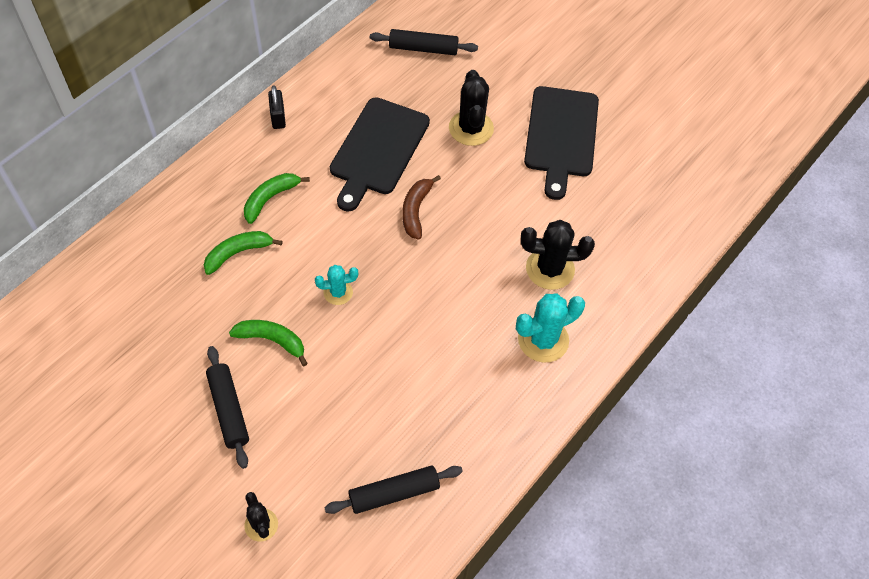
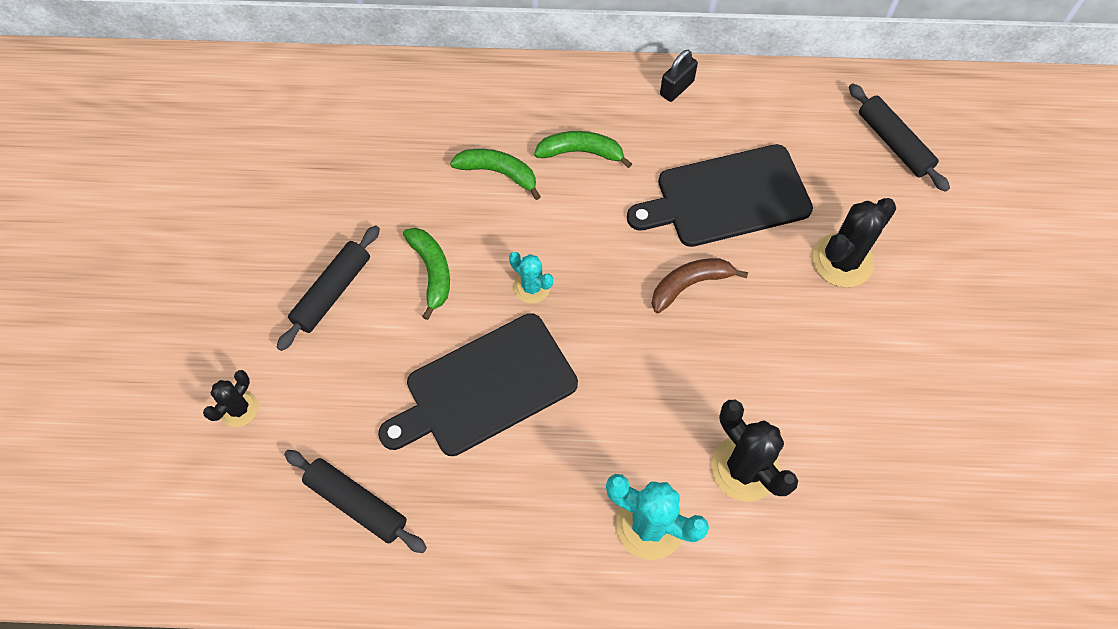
camera: 55 degrees right, 5 degrees up
black cutting board [524,86,599,200] -> black cutting board moved to [378,313,578,456]

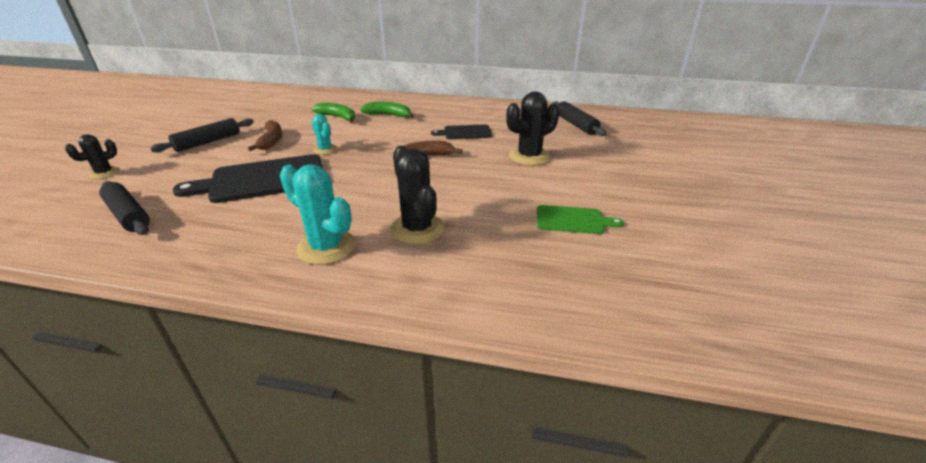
camera: 10 degrees right, 30 degrees down
green banana [403,228,450,320] -> brown banana [248,120,282,151]
black cutting board [627,144,813,247] -> black cutting board [431,125,492,139], size x0.53
black padlock [660,50,698,102] -> none
none -> green cutting board [537,205,624,234]

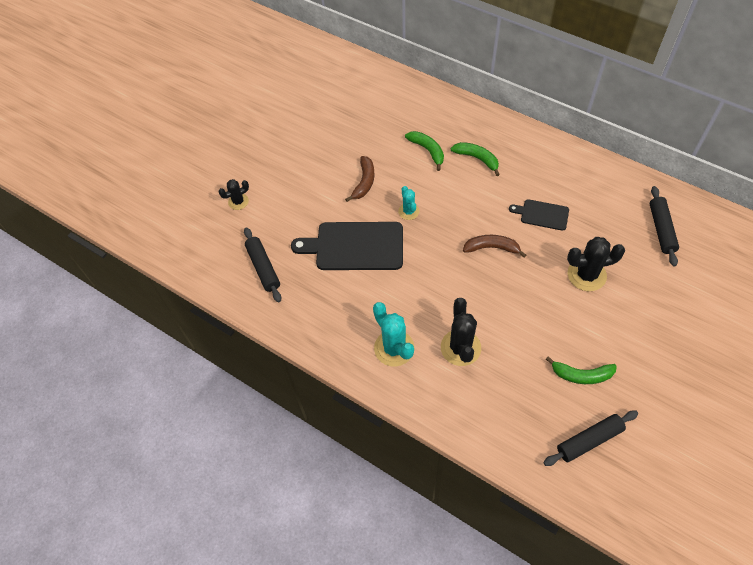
camera: 25 degrees right, 25 degrees up
black rolling pin [150,118,254,152] -> black rolling pin moved to [543,411,638,466]
green cutting board [537,205,624,234] -> green banana [546,356,617,384]

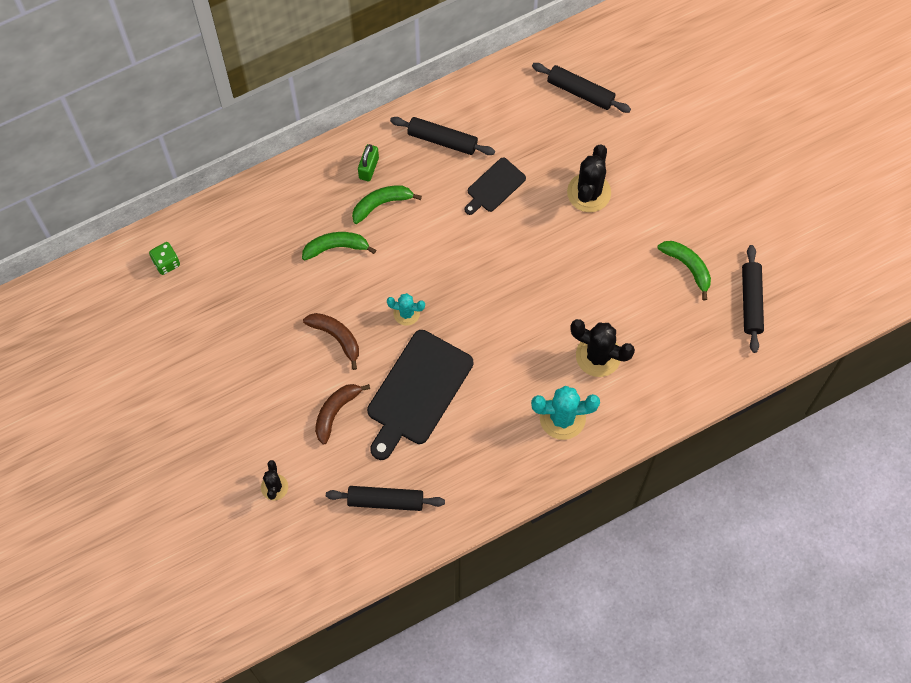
camera: 65 degrees left, 10 degrees up
brown banana [463,235,526,257] -> brown banana moved to [315,384,370,445]
green banana [546,356,617,384] -> green banana turned 75 degrees counterclockwise [658,241,711,300]
none -> green dice [149,242,180,275]
none -> green padlock [358,144,379,181]
none -> black rolling pin [390,117,495,155]

